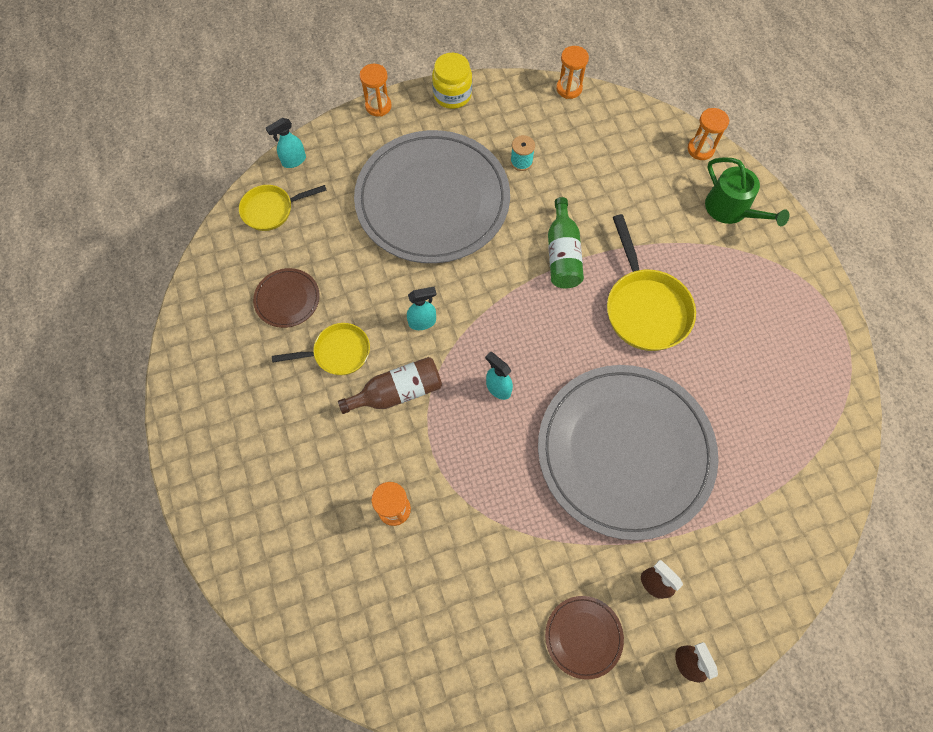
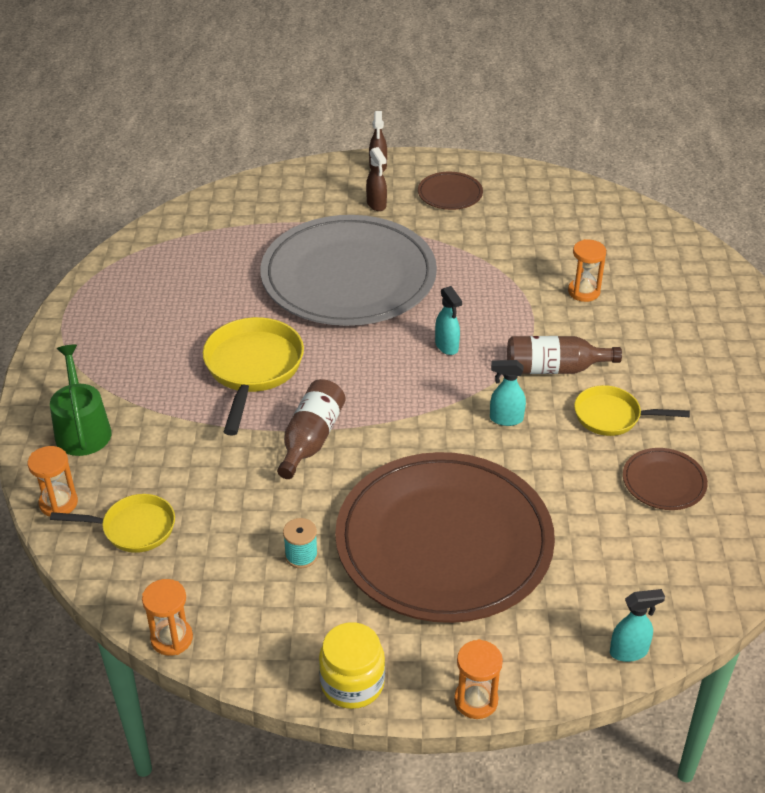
camera: 160 degrees left, 25 degrees down
yellow pan [239,185,327,231] -> yellow pan moved to [50,494,175,553]
grey plate [354,130,510,263] -> brown plate [335,452,555,623]
green bottle [548,197,584,288] -> brown bottle [277,379,346,479]

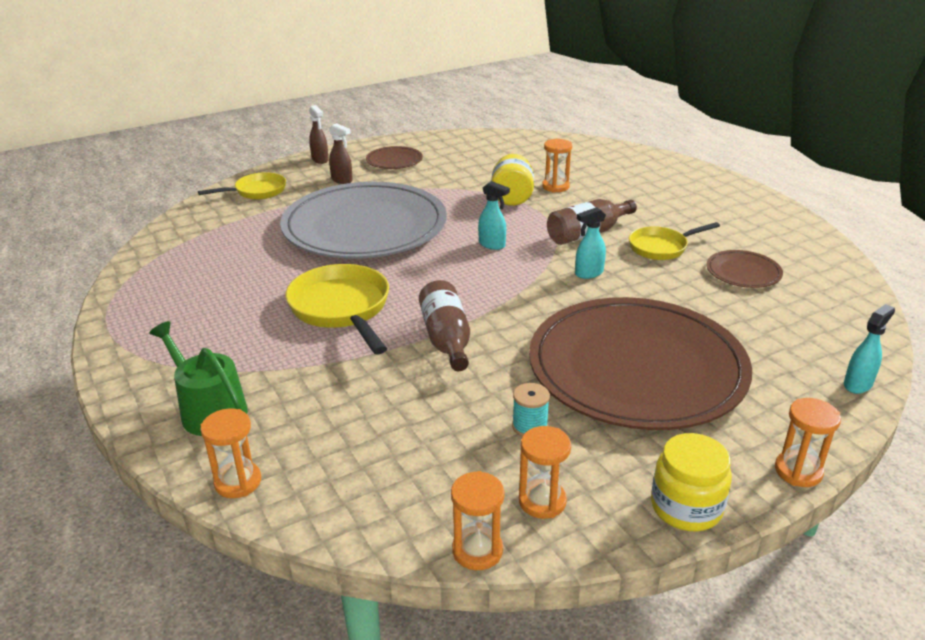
camera: 30 degrees left, 10 degrees down
yellow pan [50,494,175,553] -> yellow pan moved to [198,172,286,199]
none -> yellow jar [491,154,534,206]
none -> orange hourglass [519,426,571,519]

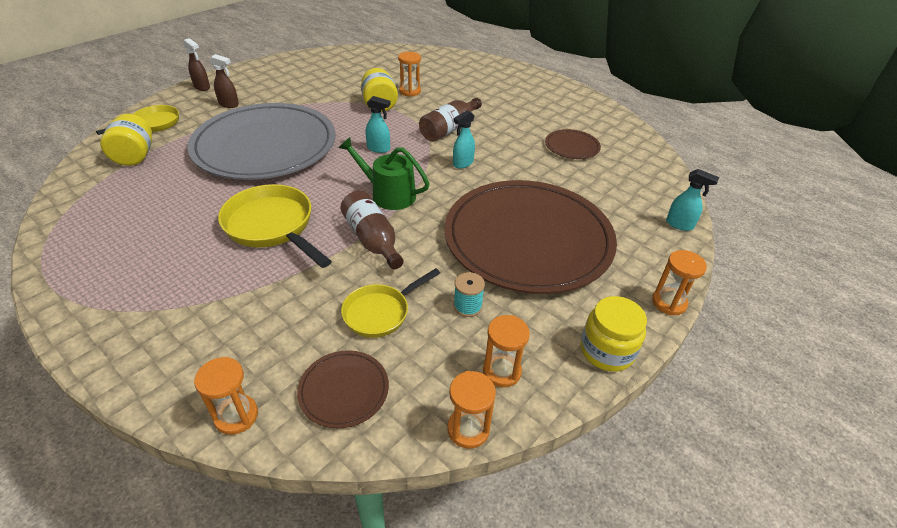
camera: 20 degrees left, 10 degrees up
green watering can [149,321,248,436] -> green watering can moved to [339,137,430,210]
brown plate [366,146,423,169] -> brown plate moved to [297,350,389,428]
yellow pan [629,222,720,260] -> yellow pan moved to [341,268,440,338]
turquoise spray bottle [844,304,895,394] -> turquoise spray bottle turned 90 degrees clockwise [666,169,719,231]
none -> yellow jar [100,114,152,166]

